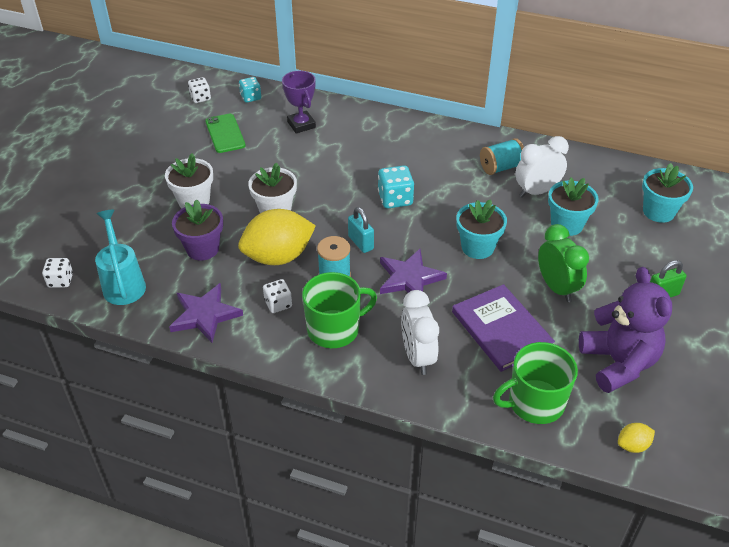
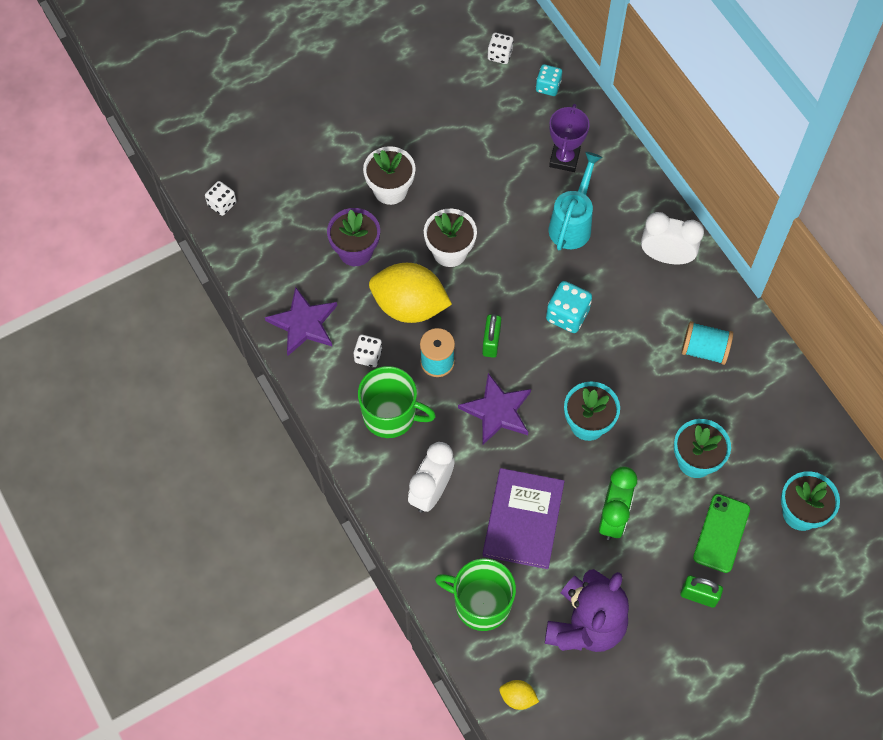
camera: 40 degrees right, 20 degrees up
turquoise watering can [95,210,146,305] -> turquoise watering can moved to [549,152,602,250]
green phone [205,114,246,153] -> green phone moved to [693,494,750,573]
turquoise padlock [348,207,374,253] -> green padlock [482,314,501,358]
white clock [515,136,569,198] -> white clock moved to [641,212,704,264]

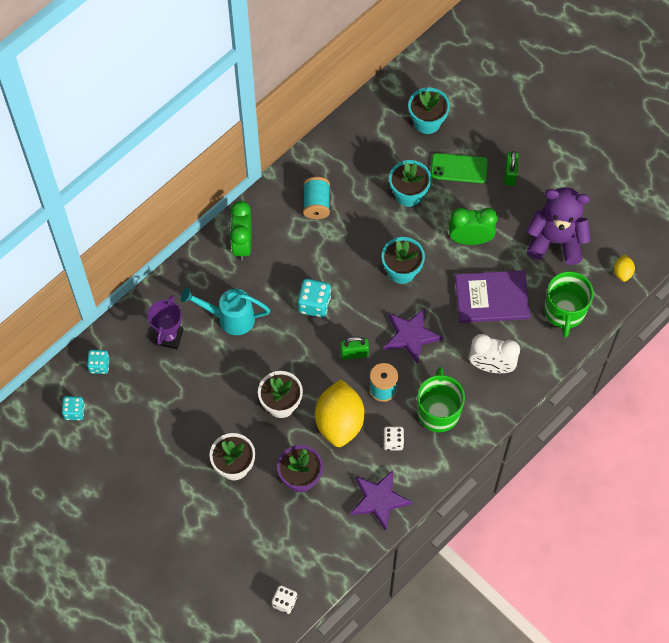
camera: 105 degrees left, 0 degrees up
white dice [488,33,513,64] -> turquoise dice [62,396,85,420]
purple trophy [549,104,590,172] -> purple trophy turned 75 degrees counterclockwise [148,295,183,349]
white clock [641,212,704,264] -> green clock [230,201,252,261]

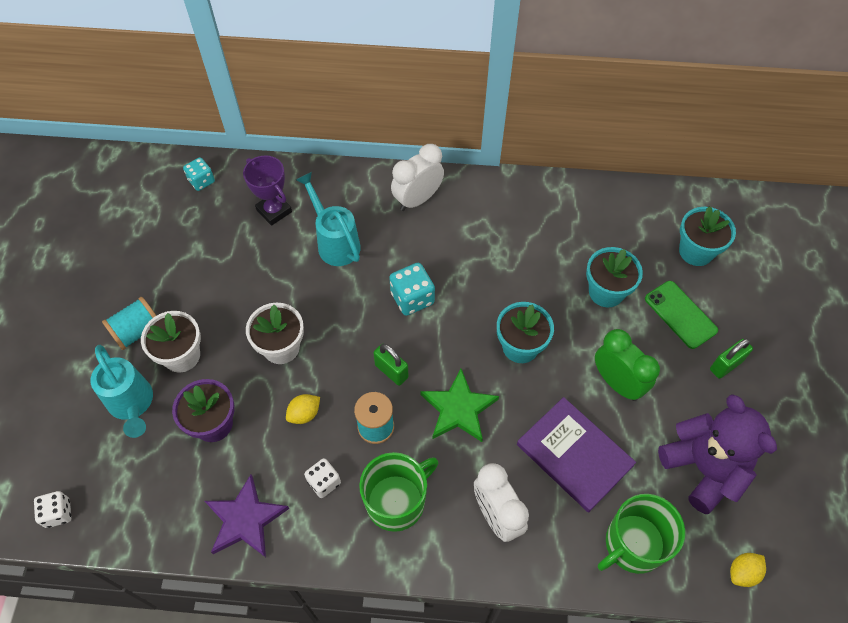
camera: 50 degrees right, 5 degrees down
turquoise dice [62,396,85,420] -> none
purple trophy [148,295,183,349] -> purple trophy turned 75 degrees clockwise [243,155,292,226]
green clock [230,201,252,261] -> white clock [391,144,444,211]
turquoise spool [303,177,330,219] -> turquoise spool moved to [102,297,156,350]
yellow lemon [315,379,365,447] -> yellow lemon [286,394,320,424], size x0.43
purple star [384,308,443,364] -> green star [420,369,499,442]
none -> turquoise watering can [91,345,153,438]

